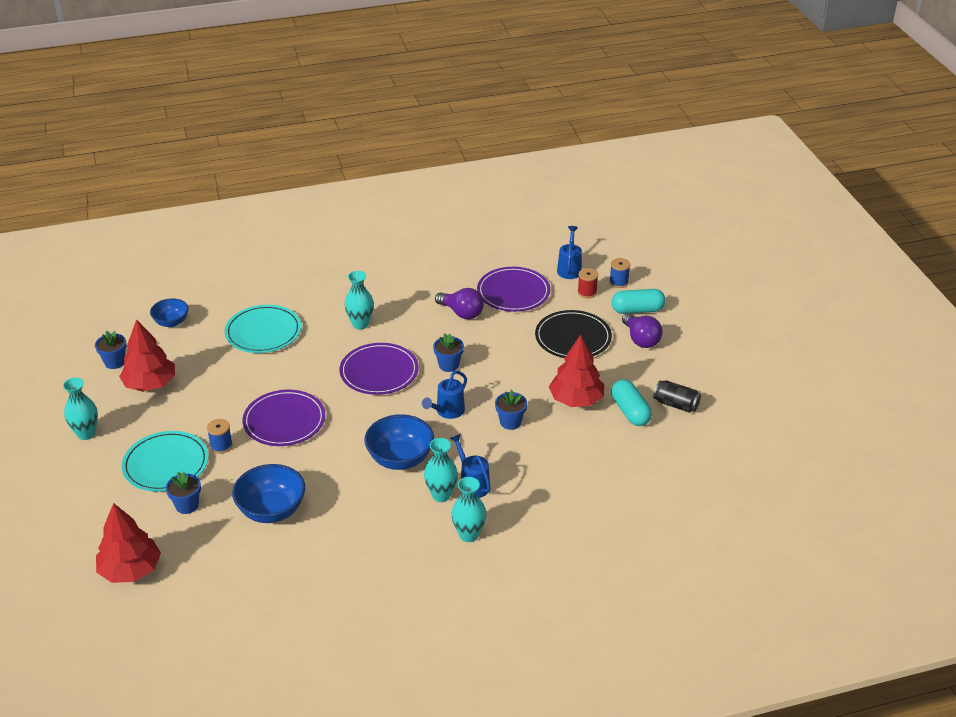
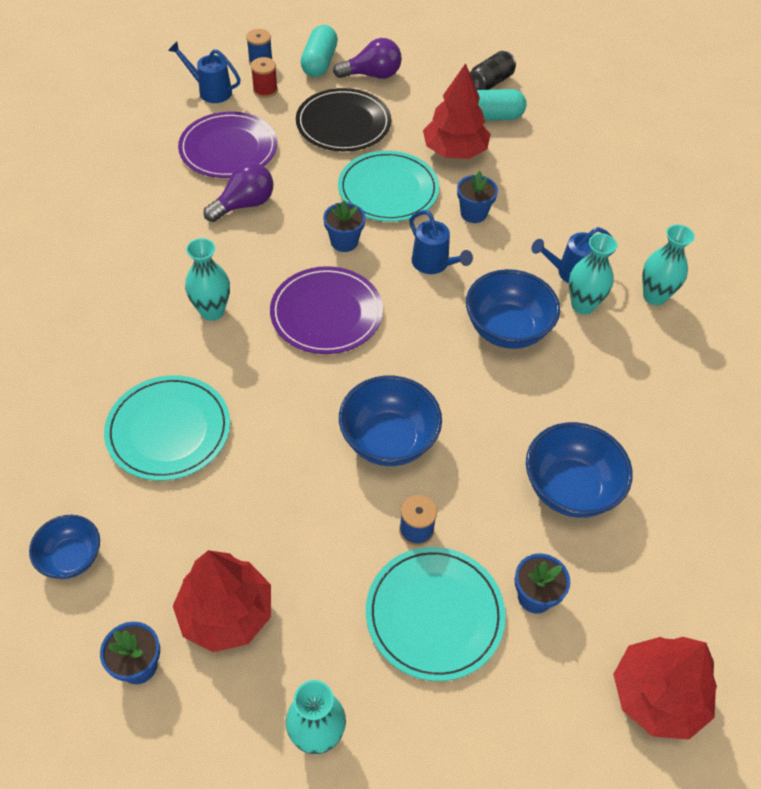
camera: 75 degrees left, 15 degrees up
purple plate [243,390,325,446] -> blue bowl [339,376,442,466]
none -> turquoise plate [338,151,439,222]

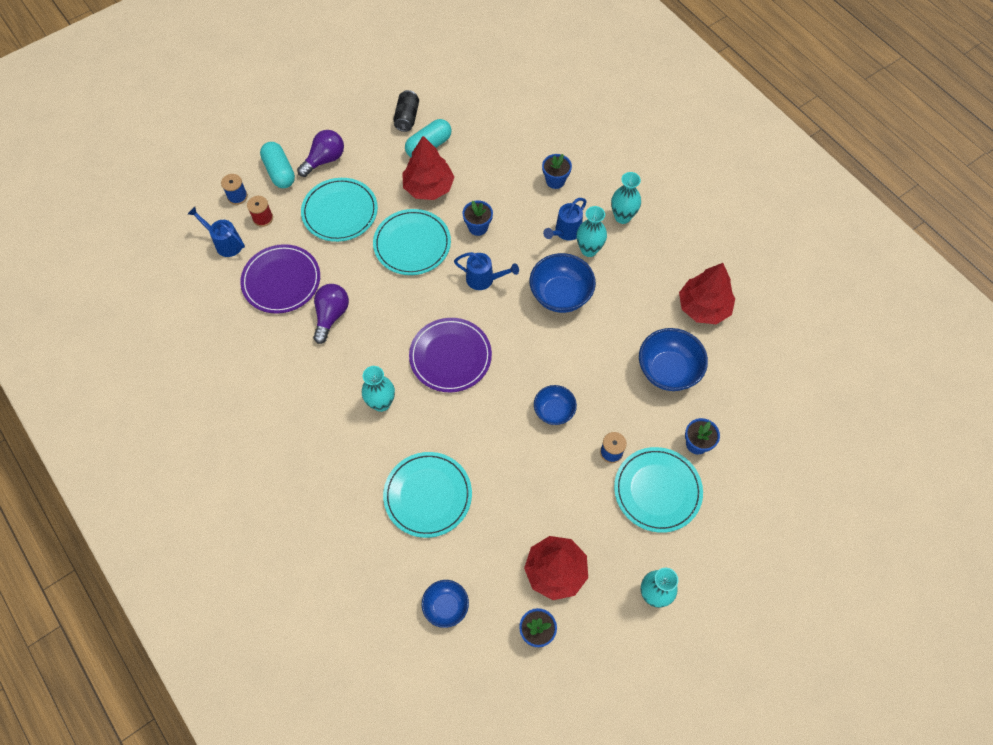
camera: 35 degrees left, 10 degrees up
blue watering can [168,41,241,103] -> blue watering can turned 45 degrees clockwise [188,207,245,257]
black plate [296,88,391,151] -> turquoise plate [301,178,378,242]
blue flower pot [323,200,366,252] -> blue flower pot moved to [542,154,572,189]
blue bowl [339,376,442,466] -> blue bowl [534,385,577,425], size x0.62
red tree [613,637,717,740] -> red tree moved to [679,263,736,324]

